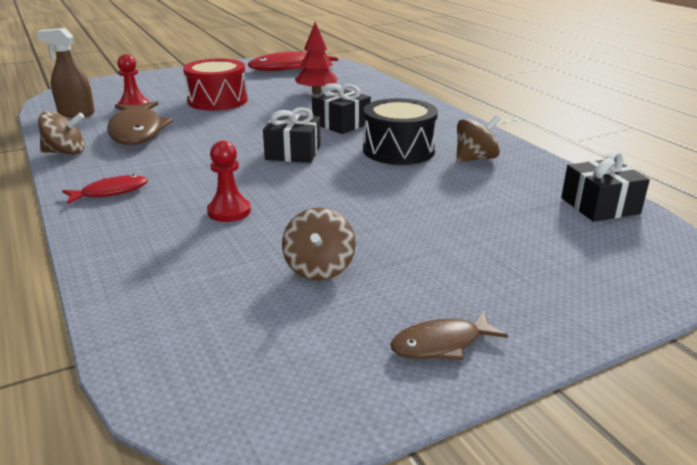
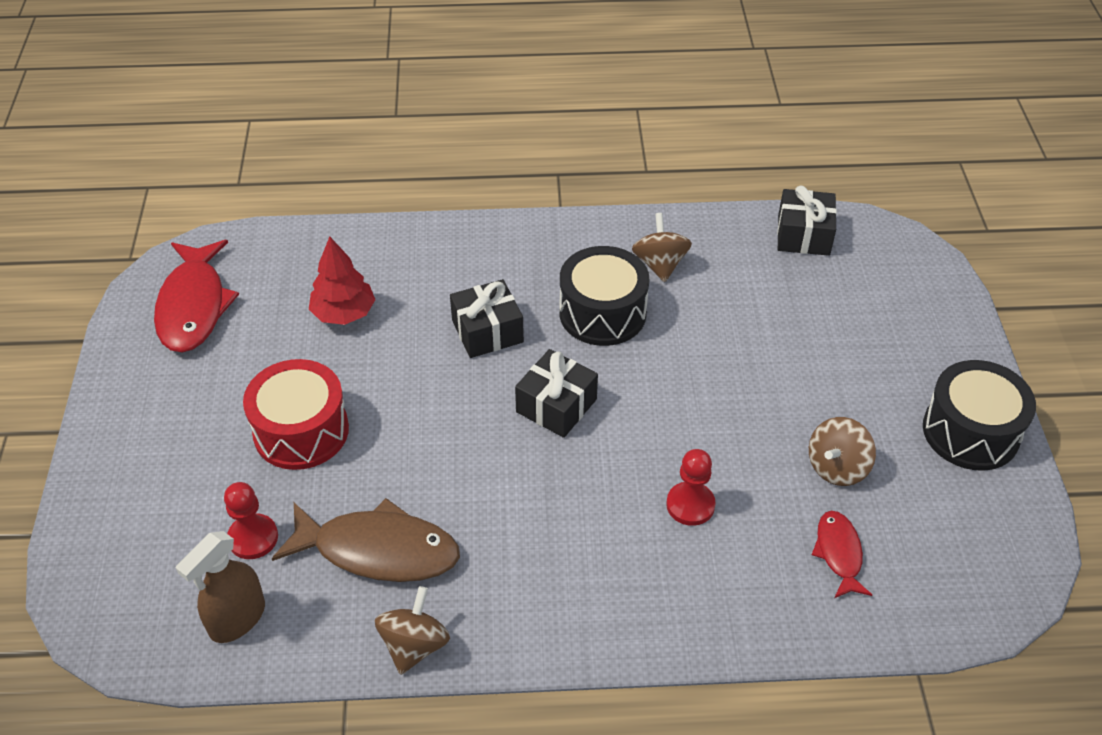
camera: 65 degrees left, 20 degrees up
red fish [62,174,148,204] -> red fish moved to [812,511,872,598]
brown spinning top [282,208,356,281] -> brown spinning top turned 105 degrees clockwise [809,417,876,486]
brown fish [390,311,508,360] -> black drum [923,360,1036,471]

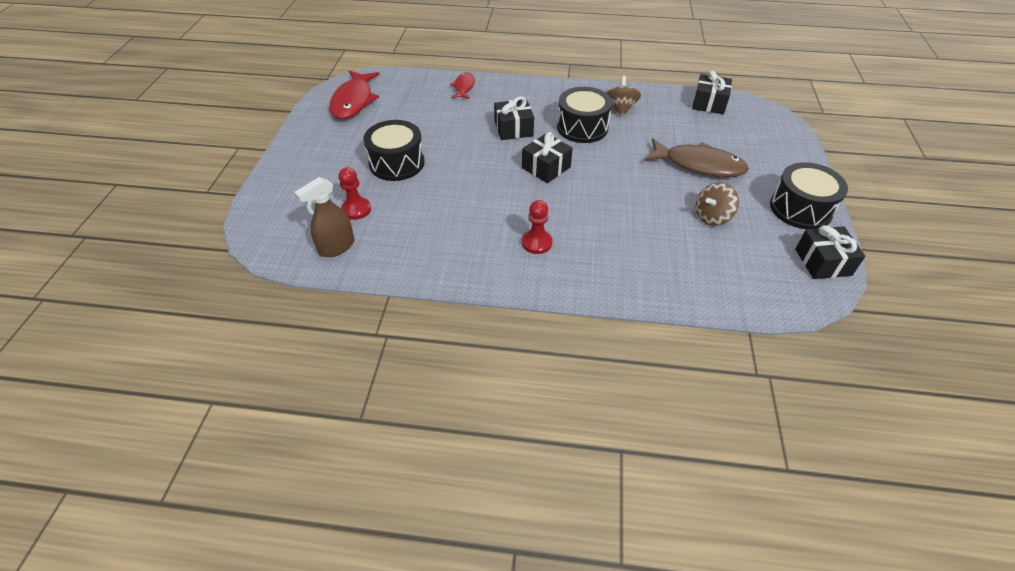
camera: 10 degrees right, 0 degrees up
red drum [243,359,349,470] -> black drum [363,120,424,181]
brown fish [272,498,460,582] -> brown fish moved to [645,138,749,177]
red tree [309,237,376,325] -> none
brown spinning top [375,586,450,675] -> none
red pawn [666,449,716,526] -> red pawn moved to [522,200,553,254]
red fish [812,511,872,598] -> red fish moved to [450,72,475,99]
none -> black gift [795,225,865,279]

